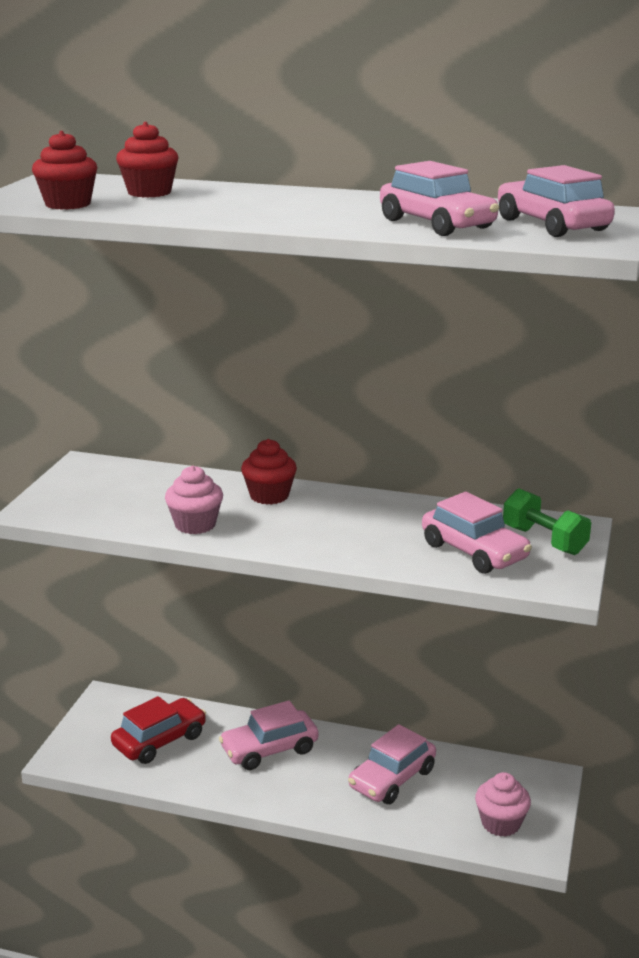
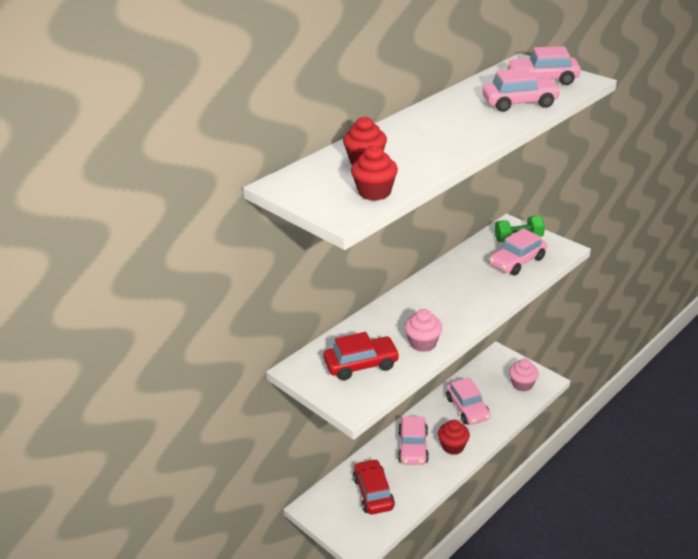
camera: 60 degrees left, 10 degrees up
red cupcake [241,439,297,505] -> red cupcake moved to [438,420,470,455]
pink car [422,492,532,574] -> pink car turned 150 degrees clockwise [489,228,547,275]
none -> red car [323,332,400,380]

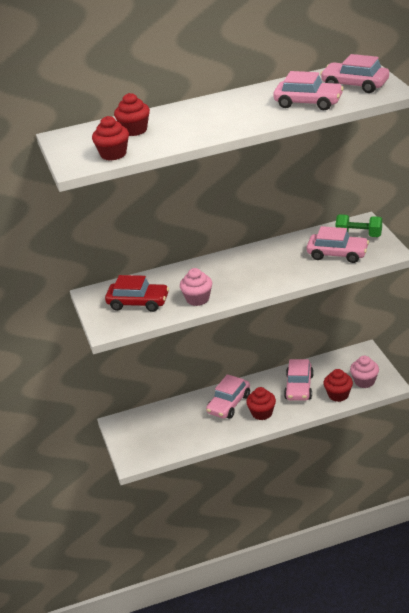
camera: 30 degrees right, 0 degrees up
red car [353,459,395,515] -> none
pink car [489,228,547,275] -> pink car turned 150 degrees counterclockwise [307,226,369,263]
none -> red cupcake [324,369,353,402]

